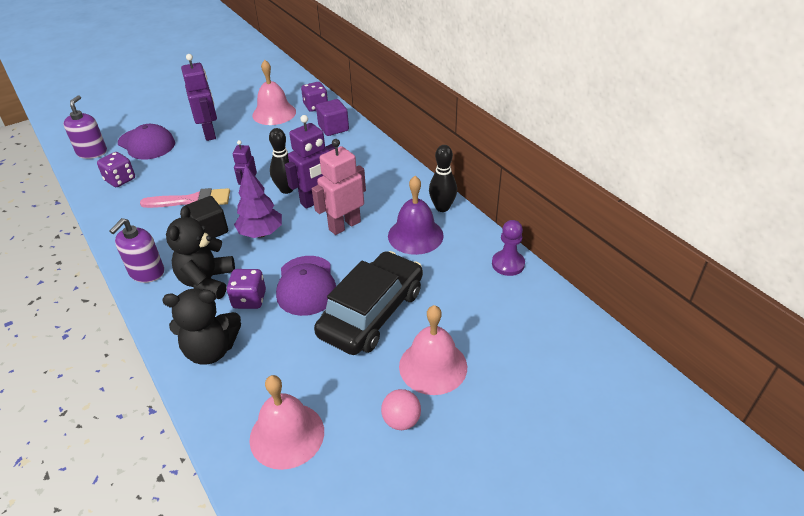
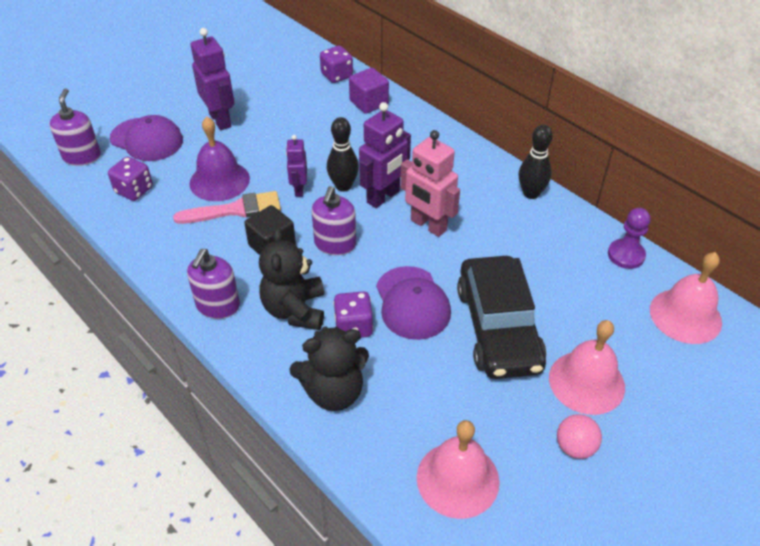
camera: 10 degrees left, 5 degrees up
purple tree [234,164,282,238] -> purple soap dispenser [311,186,356,255]
pink bell [252,60,296,125] -> pink bell moved to [650,252,722,344]
pink robot [312,139,366,235] -> pink robot turned 90 degrees counterclockwise [400,130,460,237]
black car [314,251,423,355] -> black car turned 150 degrees clockwise [457,256,546,379]
purple bell [388,176,444,255] -> purple bell moved to [190,117,250,201]

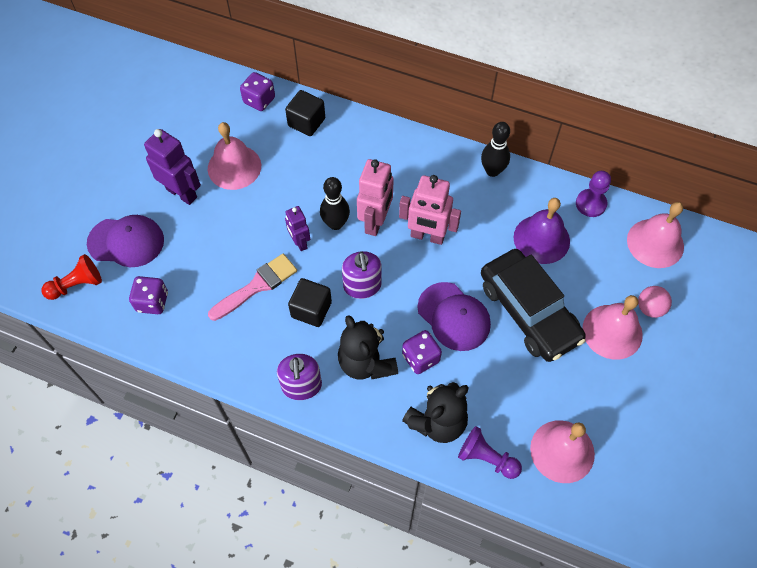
camera: 25 degrees left, 15 degrees up
purple soap dispenser [49,88,101,166] -> red pawn [42,254,102,300]
purple bell [190,117,250,201] -> purple bell moved to [513,198,570,264]
purple cube [349,68,389,114] -> black cube [285,90,325,136]
purple robot [359,102,411,208] -> pink robot [357,159,394,236]
pink ball [557,414,602,459] -> pink ball moved to [638,286,672,318]
none -> pink bell [208,122,261,190]
none -> purple pawn [458,426,522,479]

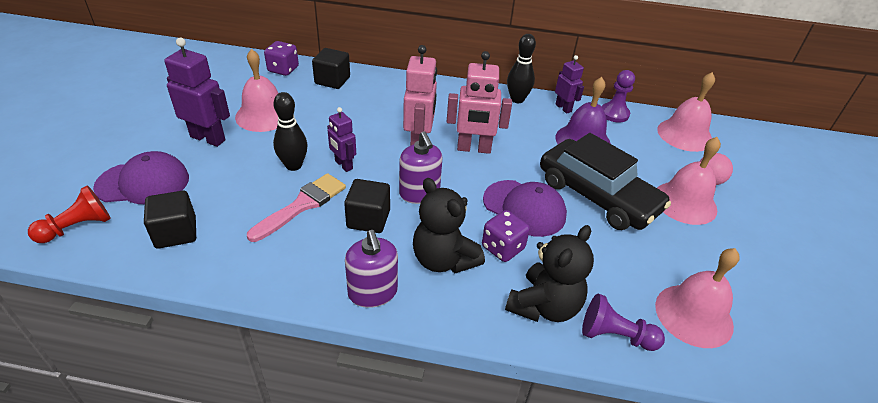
camera: 15 degrees left, 20 degrees down
purple dice [129,276,168,314] -> black cube [144,191,196,249]
black bowling pin [320,177,350,230] -> black bowling pin moved to [273,92,308,171]
none -> purple robot [555,55,584,114]

